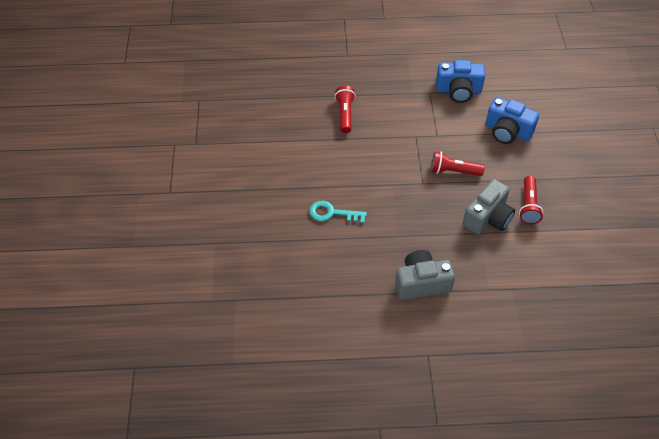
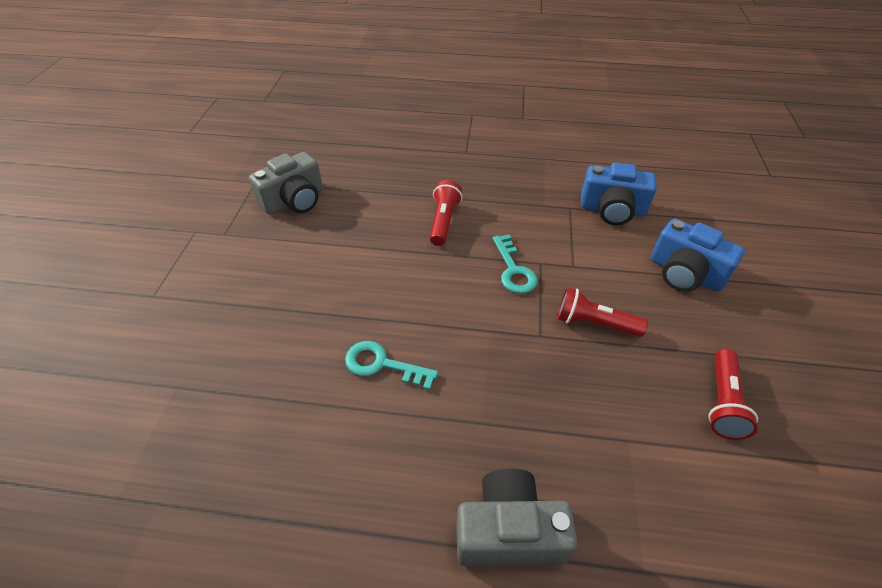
camera: 10 degrees right, 5 degrees down
grey camera [463,179,515,235] -> grey camera moved to [249,152,323,215]
none -> turquoise key [493,235,538,294]

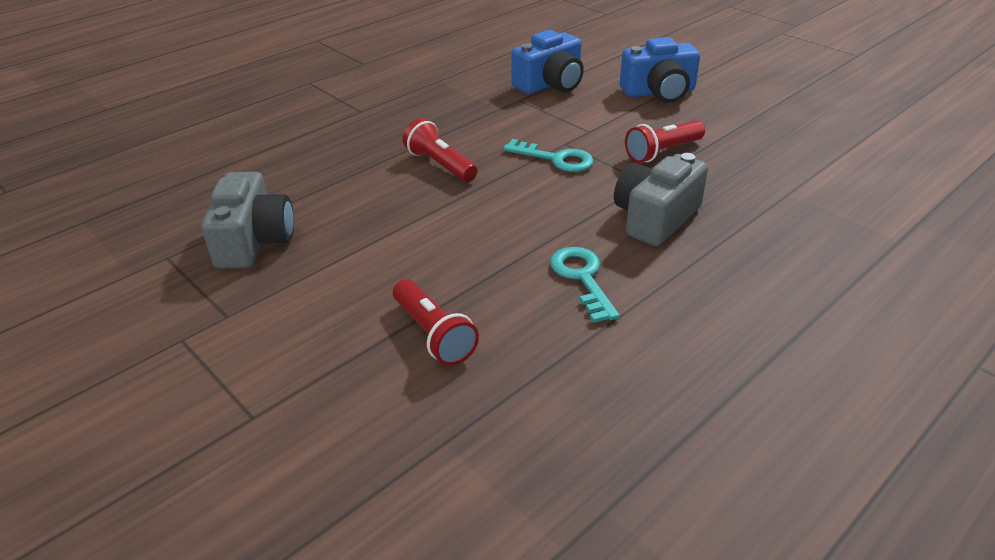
camera: 50 degrees left, 10 degrees down
turquoise key [345,341,438,390] -> turquoise key turned 105 degrees clockwise [550,247,620,323]
grey camera [456,468,577,566] -> grey camera moved to [614,153,708,246]
red flashlight [708,349,758,440] -> red flashlight moved to [393,279,479,366]

